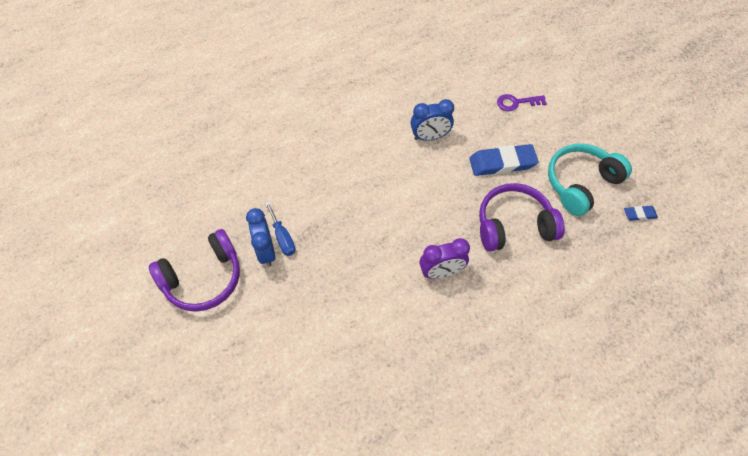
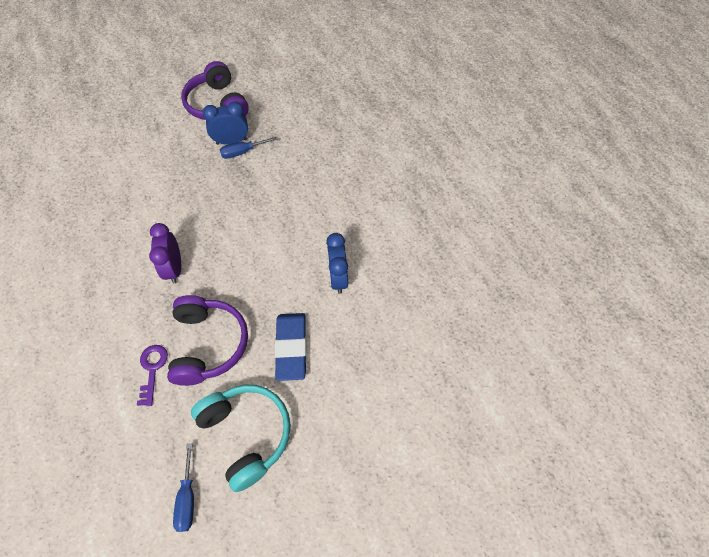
camera: 95 degrees right, 0 degrees up
purple key [497,94,547,111] -> purple key moved to [137,345,168,406]
blue eraser [624,206,658,221] -> blue screwdriver [173,444,194,532]

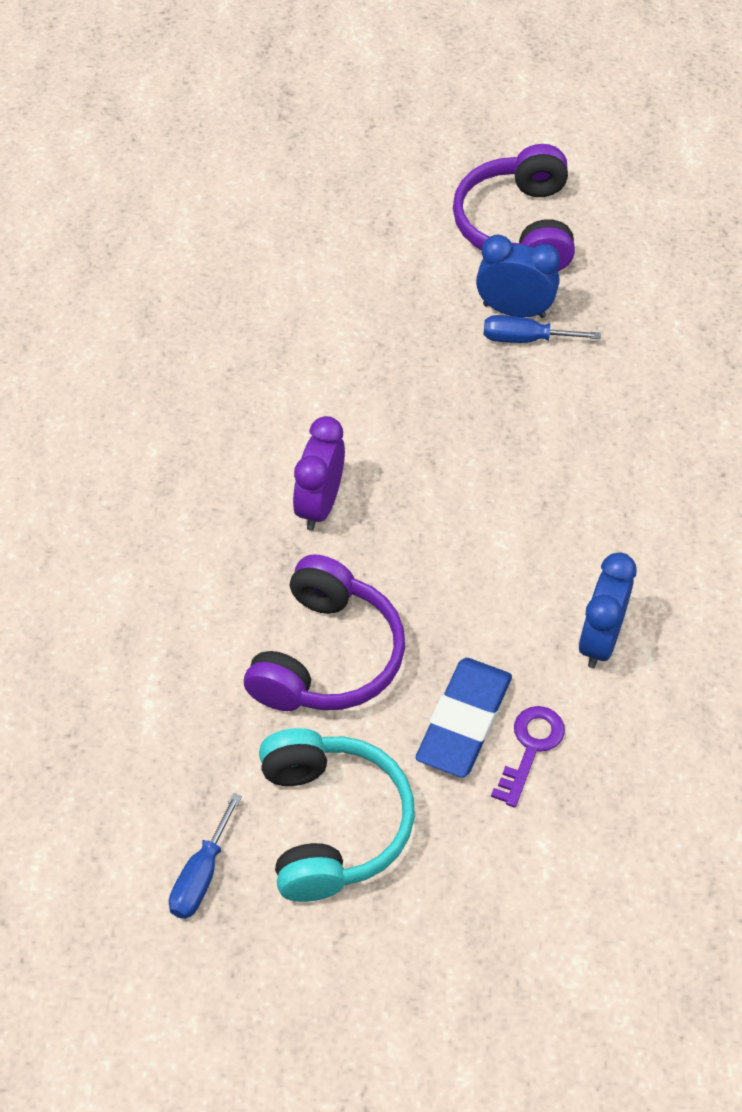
camera: 25 degrees right, 5 degrees down
purple key [137,345,168,406] -> purple key moved to [491,706,565,807]

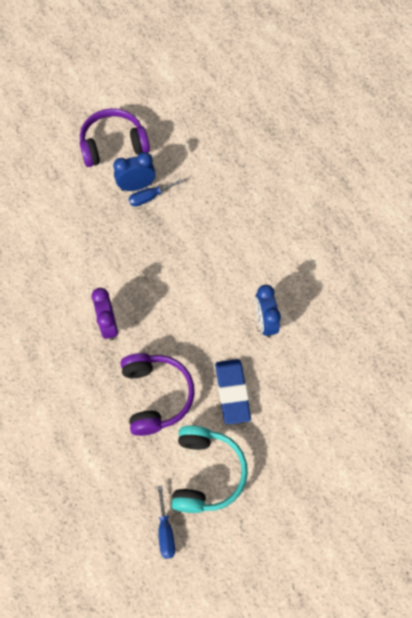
camera: 30 degrees left, 10 degrees up
turquoise headphones [259,728,415,902] -> turquoise headphones turned 45 degrees clockwise [171,426,248,513]
purple headphones [453,144,575,271] -> purple headphones turned 105 degrees clockwise [80,108,150,167]
purple key [491,706,565,807] -> none

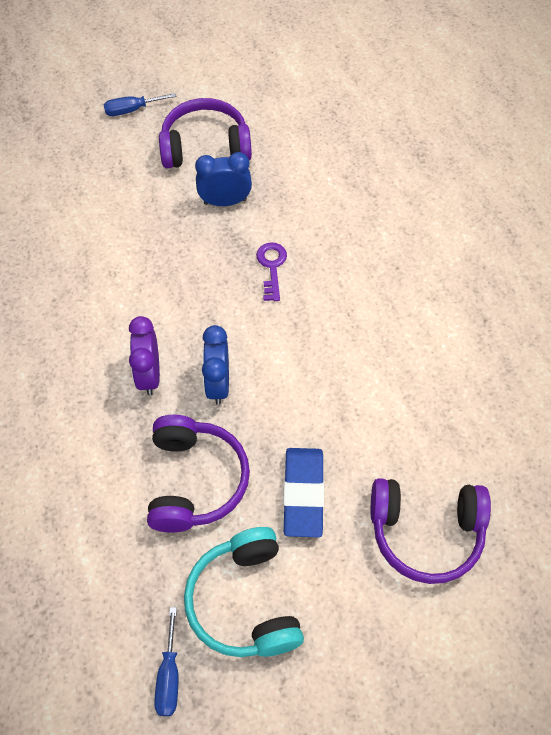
camera: 10 degrees right, 5 degrees down
blue screwdriver [129,179,183,207] -> blue screwdriver moved to [104,93,176,116]
turquoise headphones [171,426,248,513] -> turquoise headphones turned 150 degrees clockwise [184,527,304,657]
blue clock [255,285,281,338] -> blue clock moved to [202,325,229,405]
none -> purple key [256,242,287,301]
none -> purple headphones [371,478,491,584]

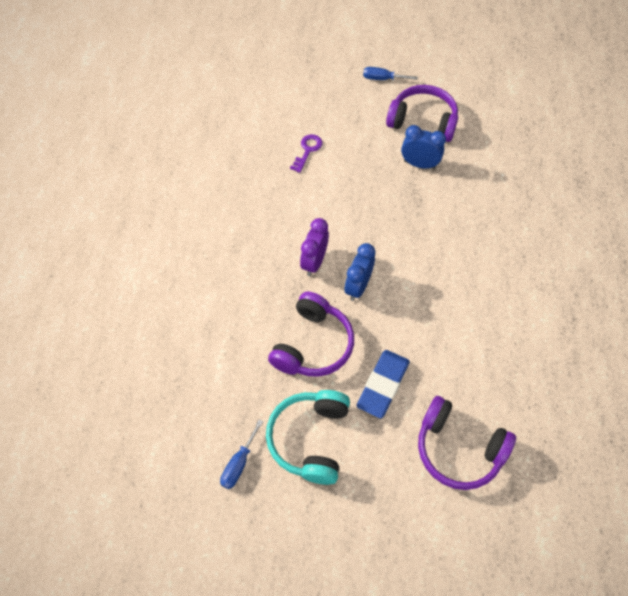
camera: 25 degrees right, 0 degrees up
purple key [256,242,287,301] -> purple key moved to [290,134,323,173]

